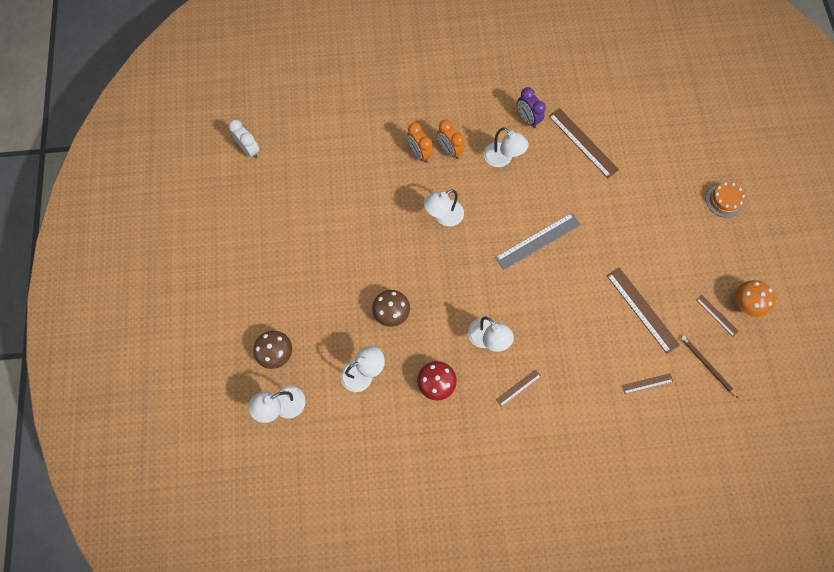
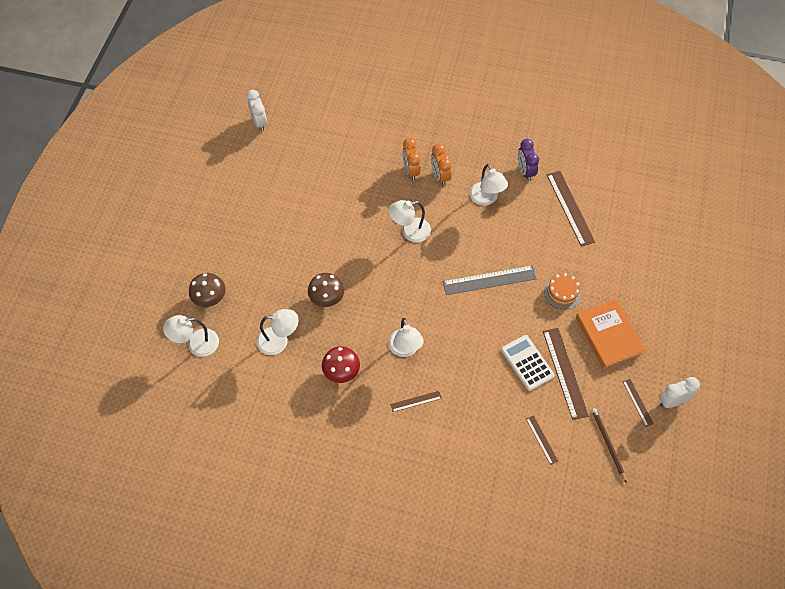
camera: 20 degrees right, 10 degrees down
brown ruler [622,373,673,394] -> brown ruler turned 60 degrees clockwise [526,415,558,465]
orange cake [706,182,745,217] -> orange cake moved to [544,273,581,309]
orange mushroom [735,280,776,317] -> white clock [659,377,700,408]
none -> white calculator [501,335,555,391]
none -> orange book [576,299,646,369]

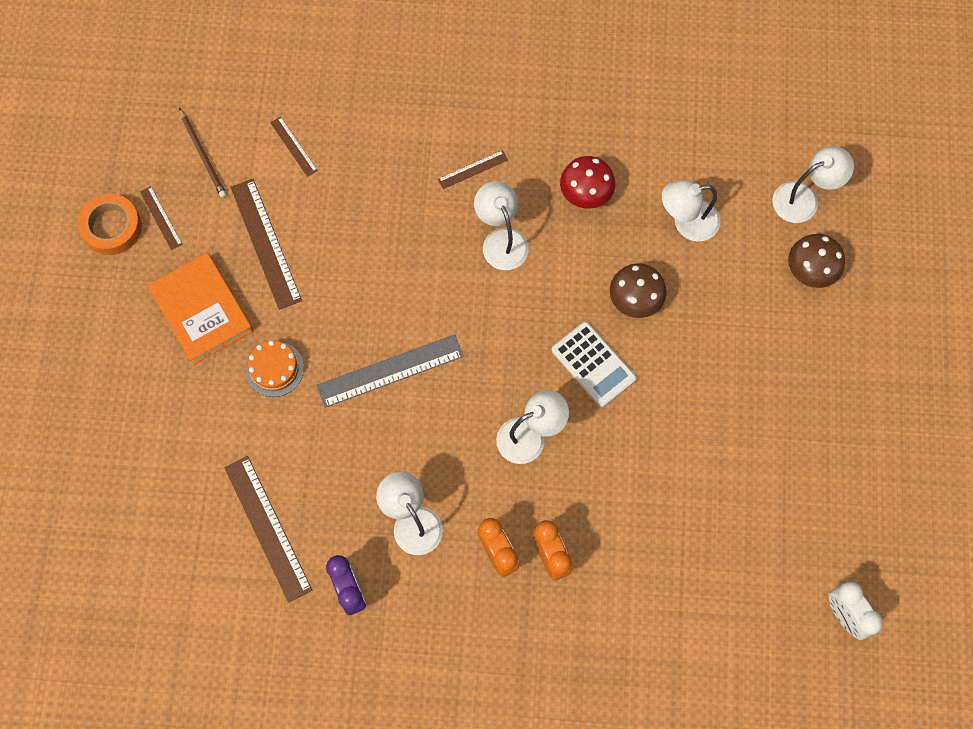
camera: 170 degrees right, 10 degrees up
white calculator [501,335,555,391] -> white calculator moved to [551,322,636,407]
white clock [659,377,700,408] -> orange tape [78,194,142,255]

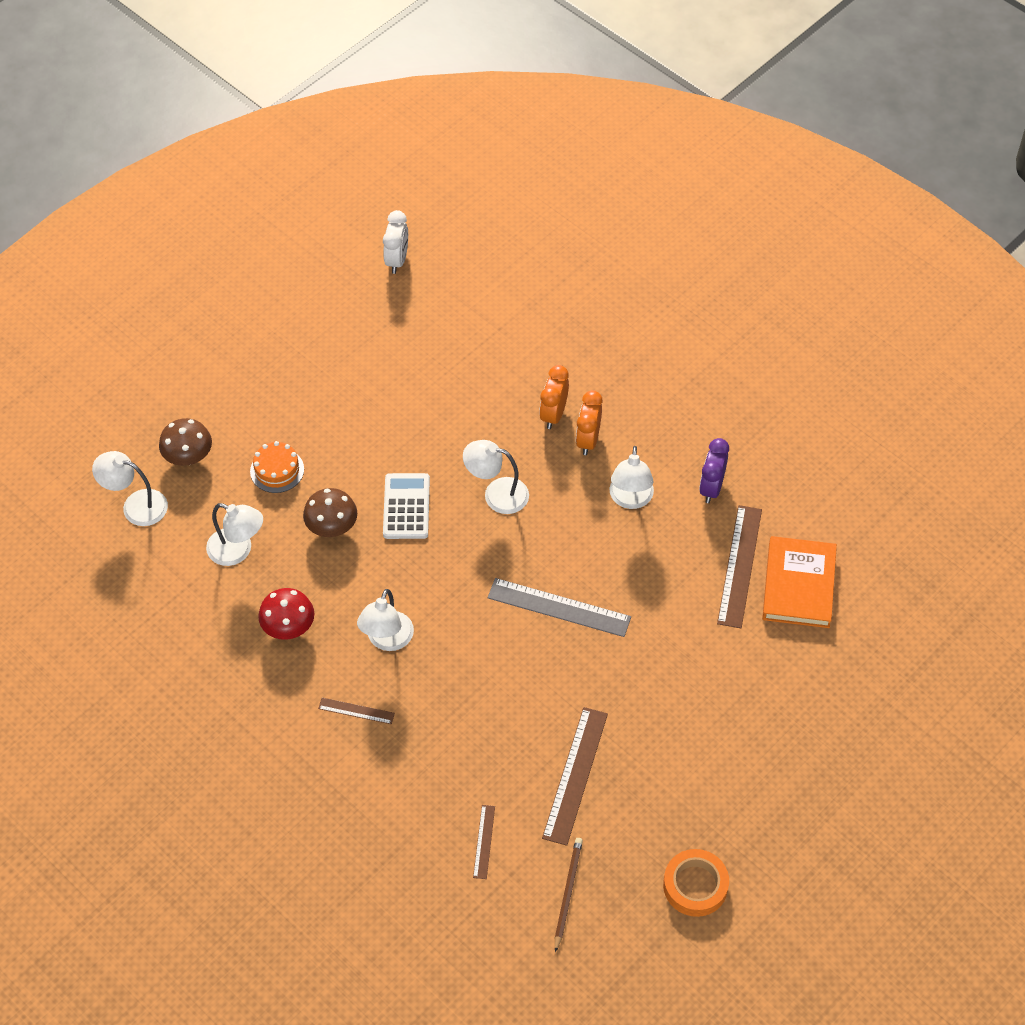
camera: 140 degrees left, 15 degrees down
brown ruler [140,186,183,250] -> none
orange book [147,253,253,365] -> orange book moved to [762,536,837,628]
orange cake [246,340,304,397] -> orange cake moved to [250,441,304,493]

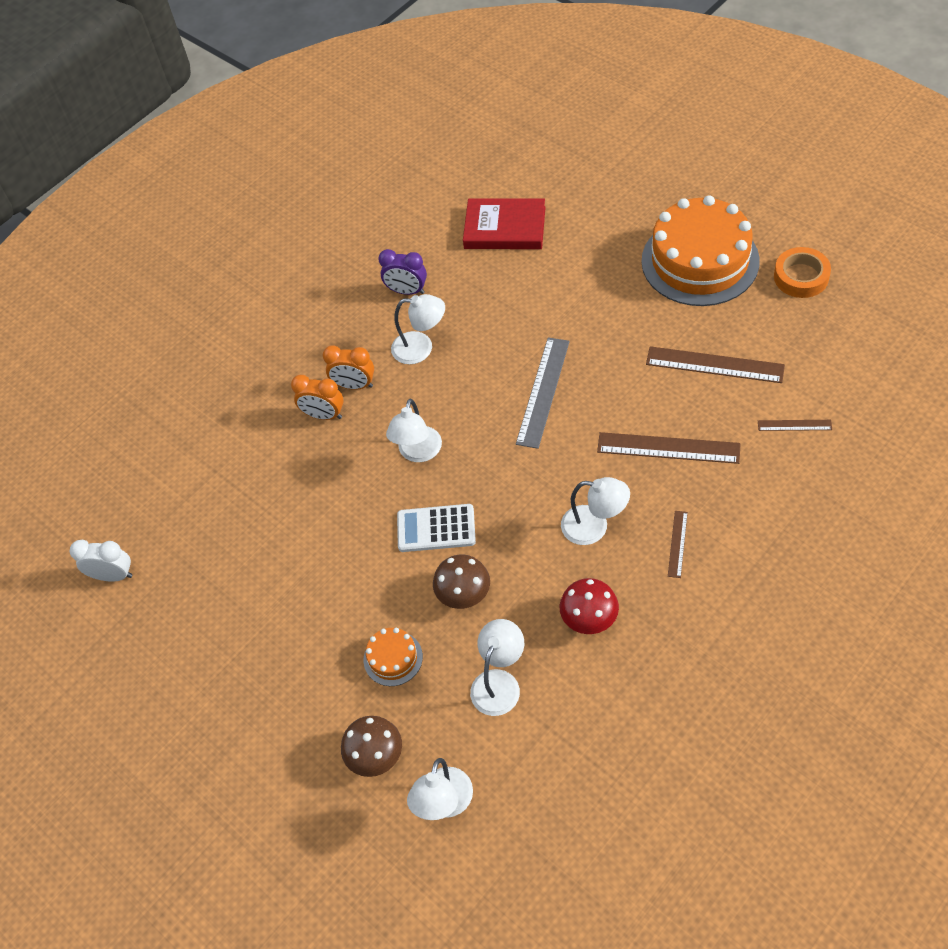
camera: 85 degrees left, 0 degrees up
brown pencil [555,838,583,952] -> none
brown ruler [717,505,762,628] -> brown ruler moved to [597,432,740,464]
orange book [762,536,837,628] -> red book [463,198,546,249]
none -> orange cake [641,195,760,306]

